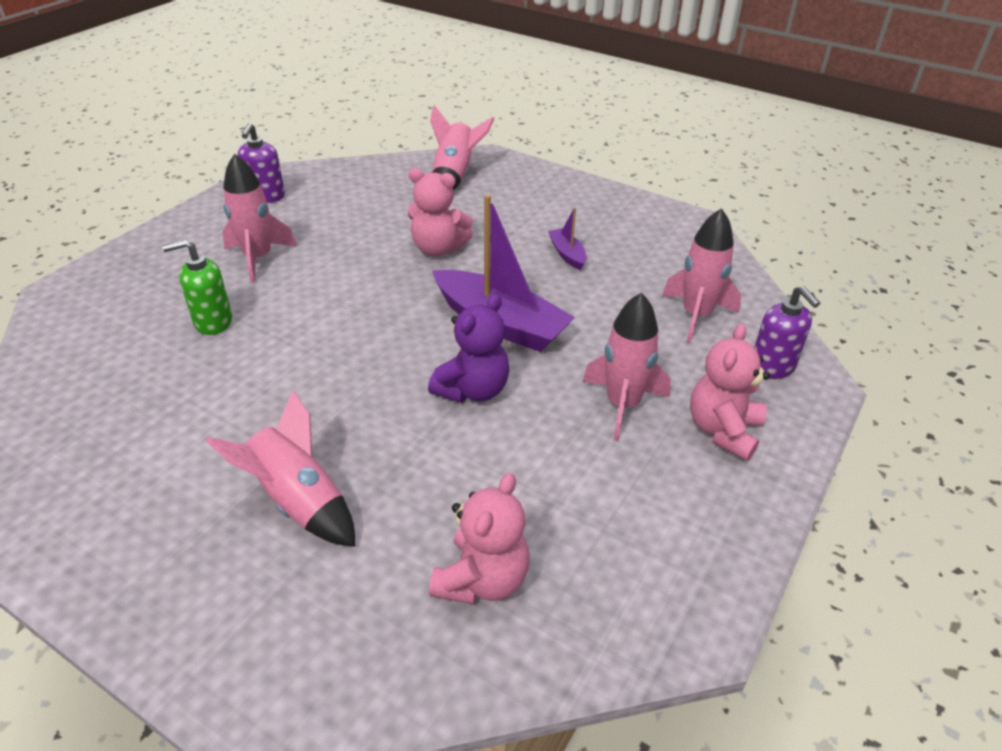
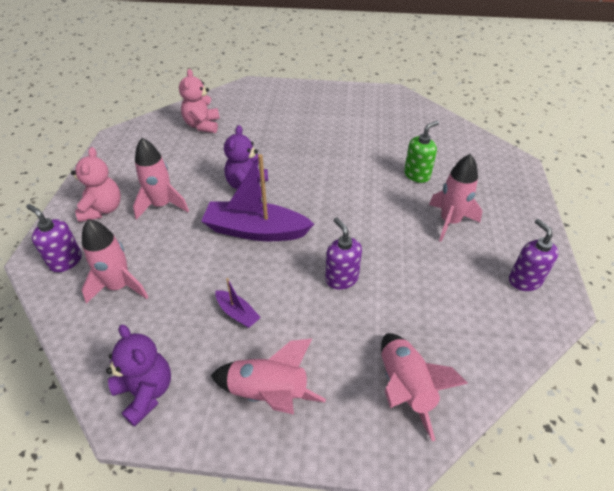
camera: 155 degrees right, 5 degrees up
pink rocket [206,390,355,546] -> pink rocket moved to [211,338,326,414]
pink teddy bear [408,168,473,256] -> purple soap dispenser [325,218,362,290]
none -> purple teddy bear [106,324,171,427]

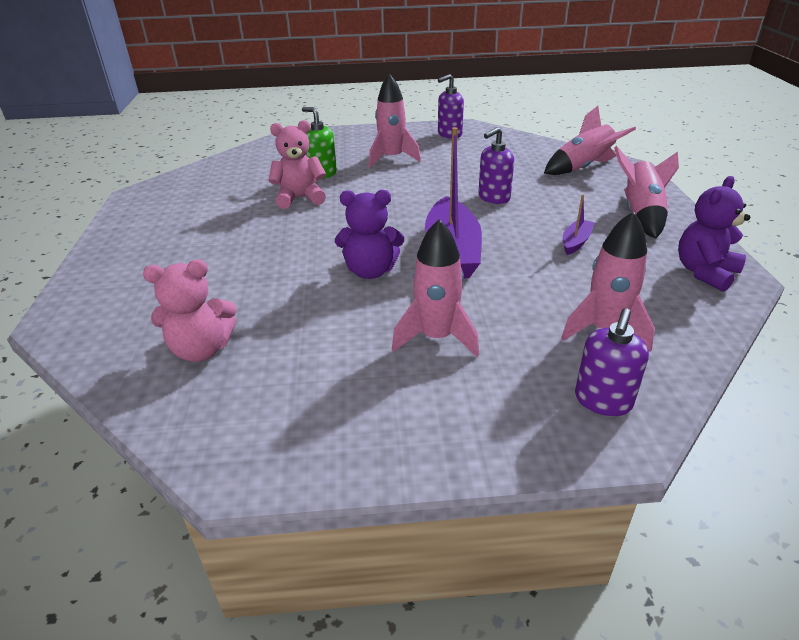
camera: 100 degrees left, 10 degrees down
pink teddy bear [71,147,121,222] -> pink teddy bear moved to [269,120,326,209]

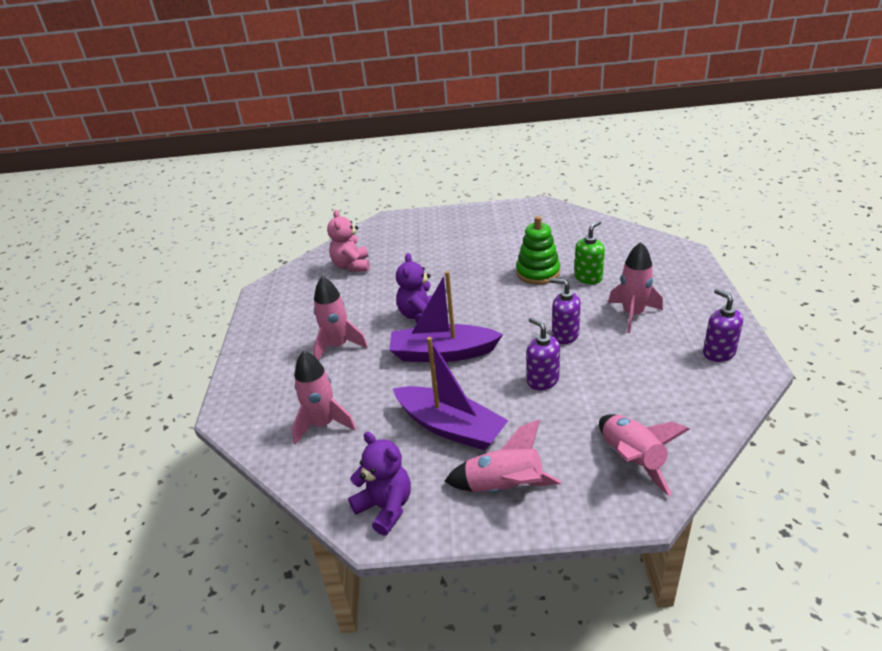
camera: 95 degrees right, 0 degrees up
pink teddy bear [269,120,326,209] -> green stacking toy [516,216,560,285]
purple boat [563,194,595,255] -> purple boat [393,337,509,450], size x2.17
purple soap dispenser [575,308,649,416] -> purple soap dispenser moved to [550,278,581,344]

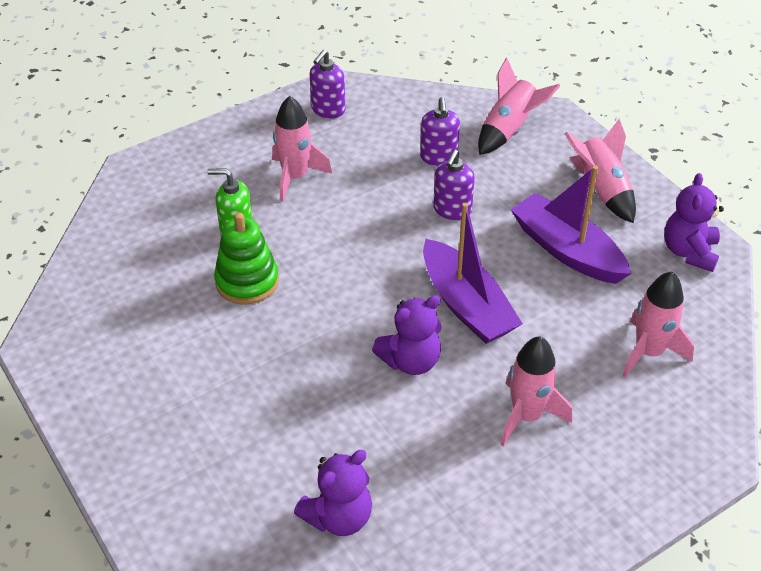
camera: 125 degrees left, 10 degrees up
pink teddy bear [327,210,370,272] -> purple teddy bear [294,450,372,536]
purple boat [393,337,509,450] -> purple boat turned 45 degrees counterclockwise [511,166,631,284]
purple soap dispenser [550,278,581,344] -> purple soap dispenser moved to [420,97,460,166]

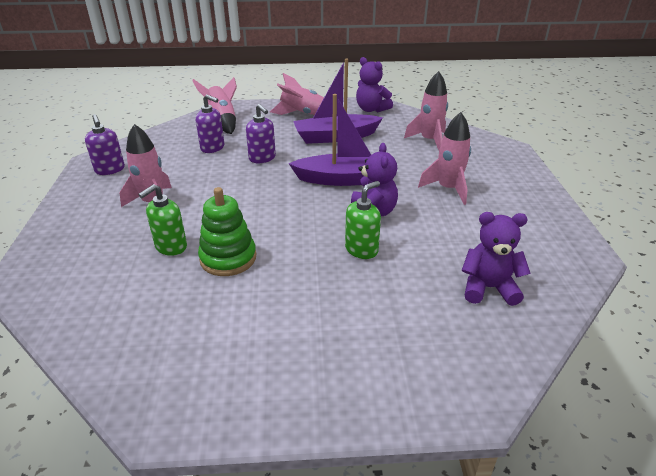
camera: 60 degrees left, 10 degrees down
purple teddy bear [294,450,372,536] -> purple teddy bear turned 75 degrees counterclockwise [462,212,531,306]
none -> green soap dispenser [345,181,381,259]

